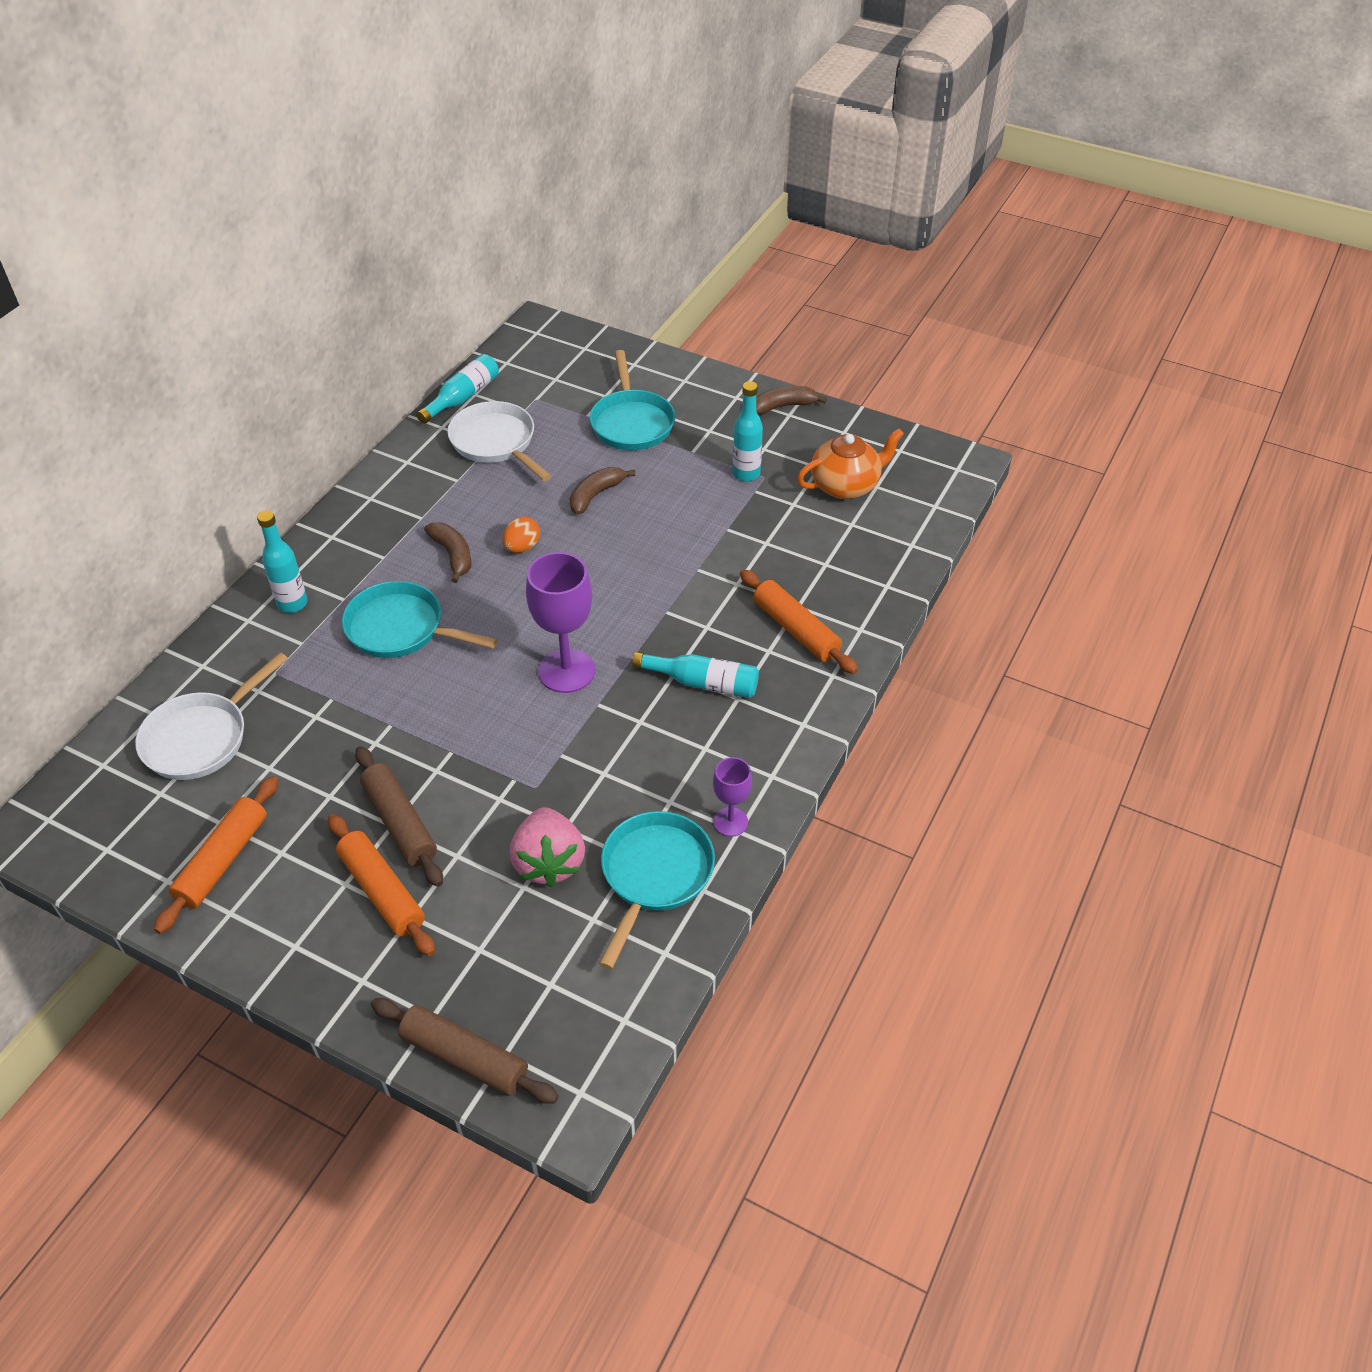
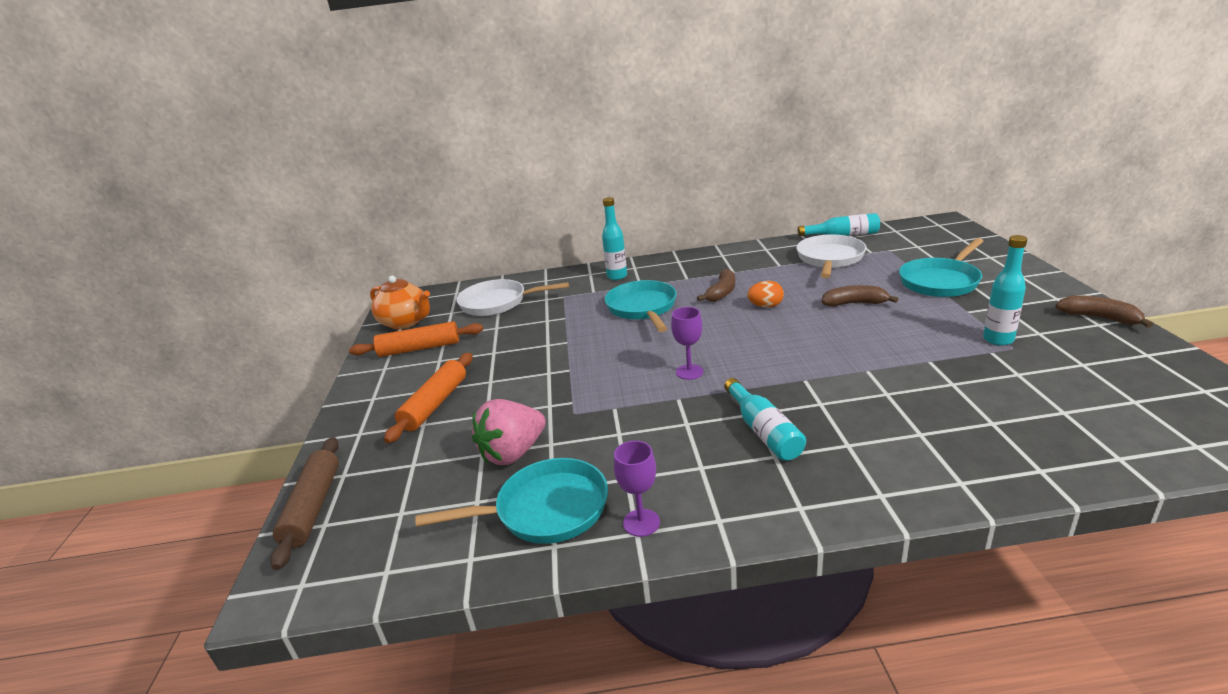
camera: 60 degrees right, 20 degrees down
brown rolling pin [355,746,443,887] -> none
purple goblet [526,552,595,693] -> purple goblet [671,307,703,380], size x0.56
orange rolling pin [740,569,858,674] -> none
orange teapot [797,428,904,499] -> orange teapot moved to [370,276,430,329]

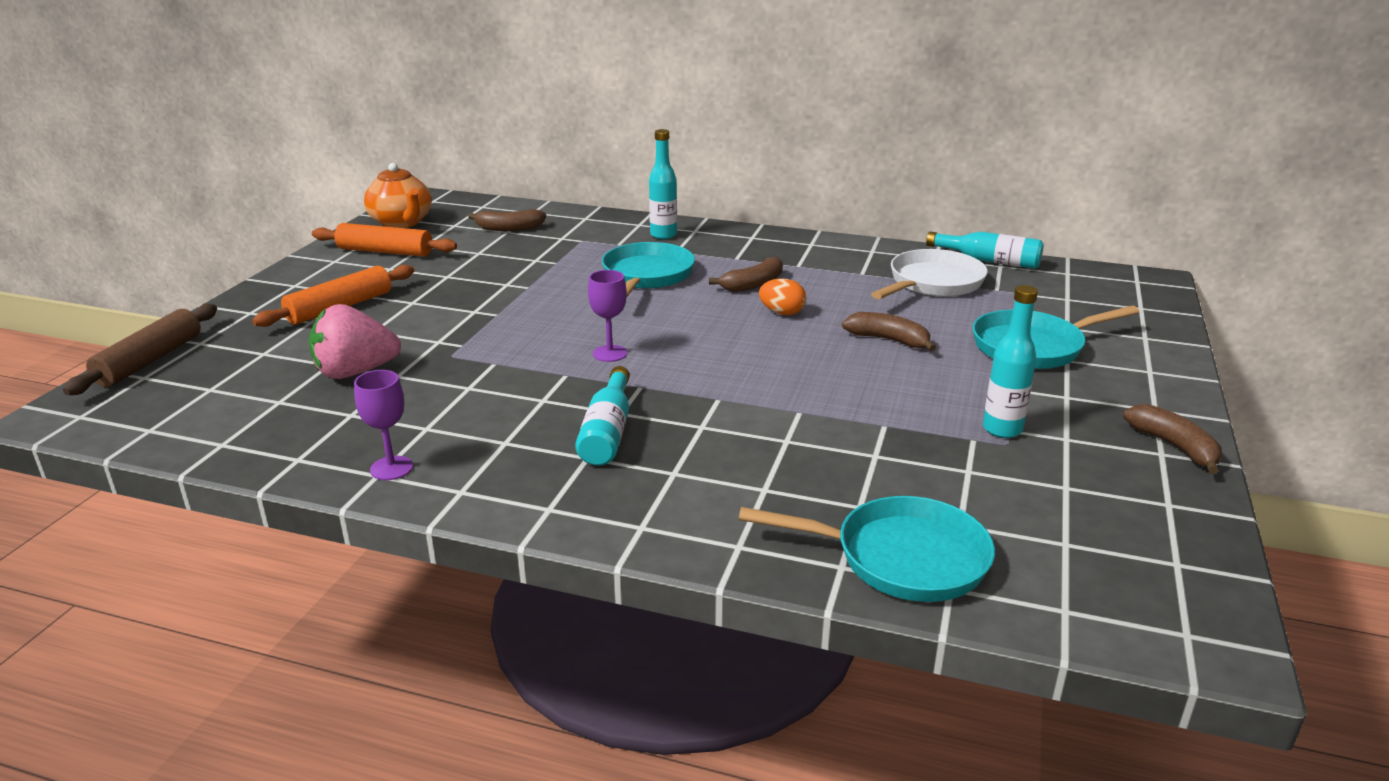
camera: 20 degrees right, 0 degrees up
turquoise pan [415,458,608,544] -> turquoise pan moved to [739,496,995,602]
white pan [457,279,569,316] -> brown banana [468,209,546,231]

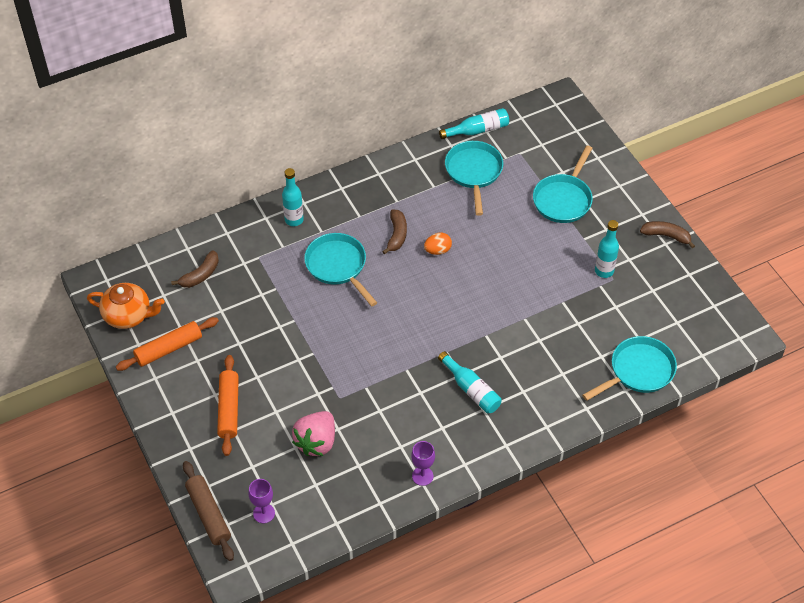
camera: 45 degrees left, 25 degrees up
purple goblet [588,270,627,362] -> purple goblet moved to [249,479,275,523]
brown banana [842,312,936,352] -> none
white pan [871,249,988,299] -> turquoise pan [445,141,503,216]

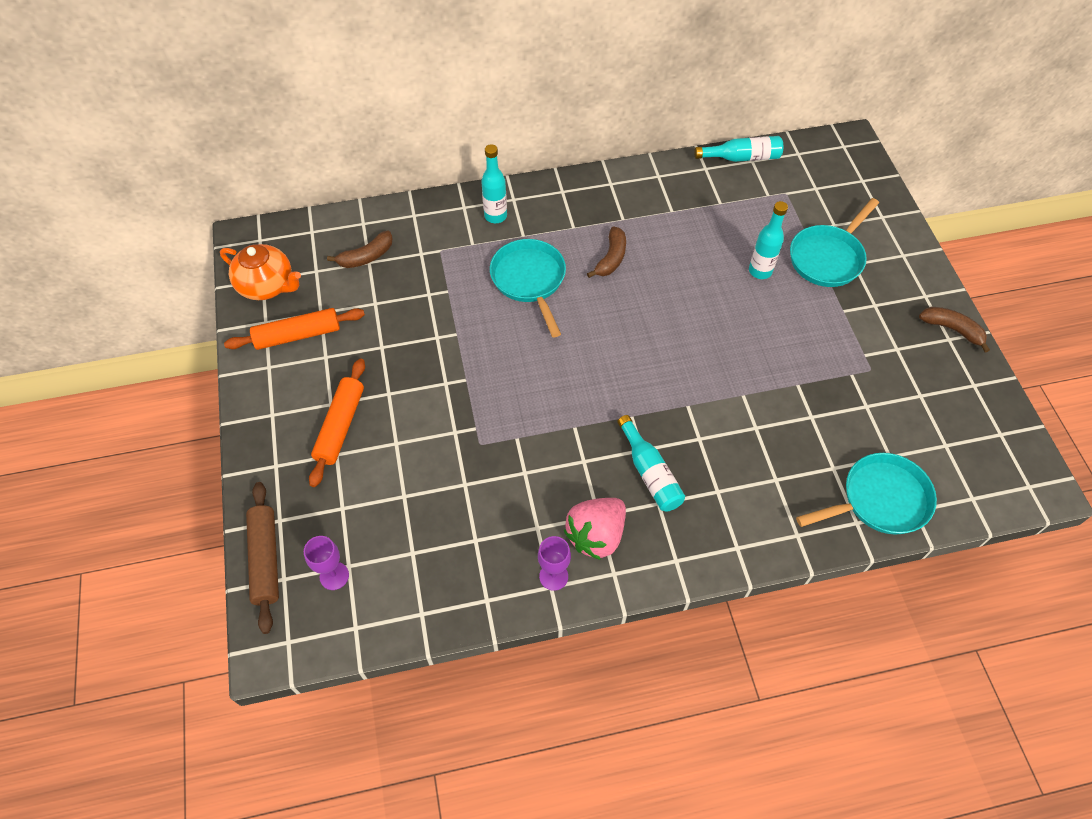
camera: 15 degrees right, 5 degrees up
pink strawberry [292,411,335,456] -> pink strawberry moved to [564,498,626,560]
orange egg [424,233,452,255] -> none
turquoise pan [445,141,503,216] -> none
turquoise bottle [595,220,619,278] -> turquoise bottle moved to [749,201,788,279]

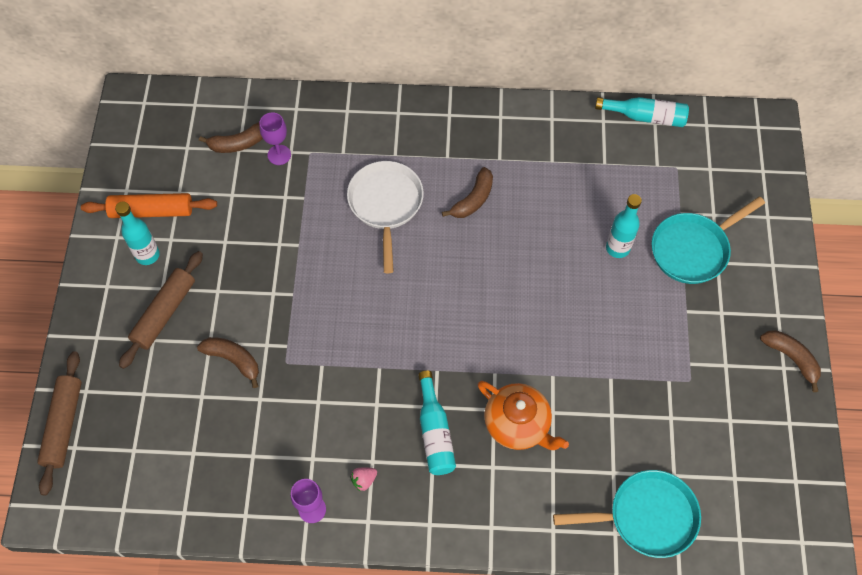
camera: 15 degrees right, 5 degrees up
orange teapot [220,244,301,300] -> orange teapot moved to [478,381,569,450]
purple goblet [304,536,349,590] -> purple goblet moved to [259,112,291,165]
orange rolling pin [309,359,365,487] -> brown rolling pin [119,251,203,369]
turquoise bottle [481,144,507,223] -> turquoise bottle moved to [115,202,160,265]
turquoise pan [490,239,566,337] -> white pan [347,161,424,273]
pink strawberry [564,498,626,560] -> pink strawberry [350,467,377,491], size x0.42
none -> brown banana [197,337,259,388]

